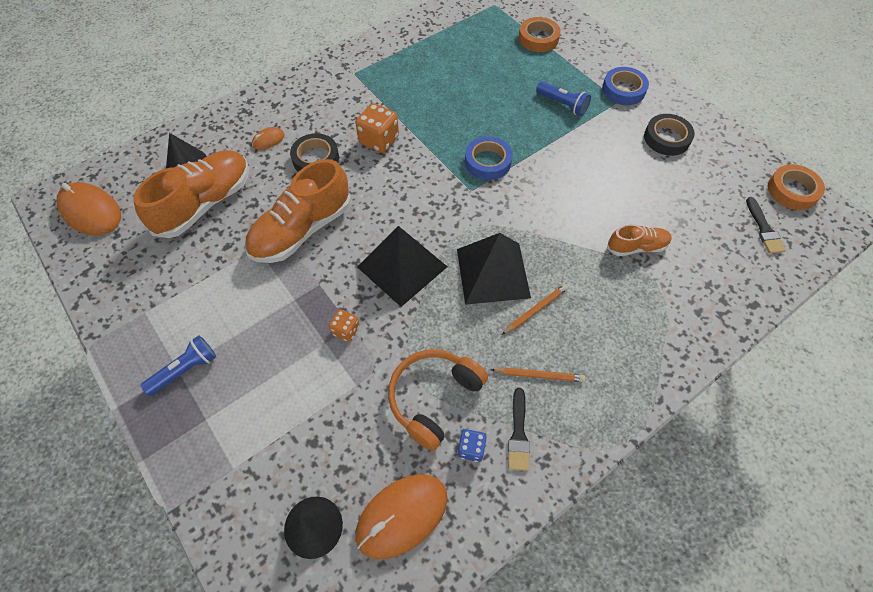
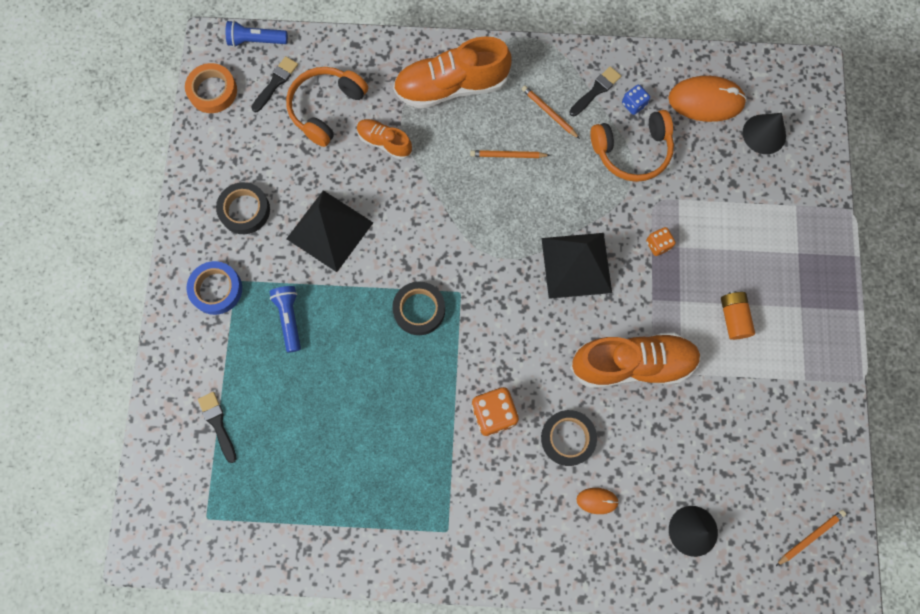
camera: 140 degrees left, 15 degrees up
orange mouse [56,182,121,235] -> orange pencil [776,510,846,566]
orange shoe [134,150,249,238] -> orange shoe moved to [393,36,511,109]
blue flashlight [141,335,216,396] -> blue flashlight moved to [225,20,288,47]
black pyramid [457,233,531,305] -> black pyramid moved to [286,190,373,272]
blue tape [465,136,513,180] -> black tape [392,281,445,335]
orange tape [519,17,561,52] -> black brush [198,392,237,463]
none -> orange headphones [286,67,368,147]
none -> orange battery [721,291,755,340]

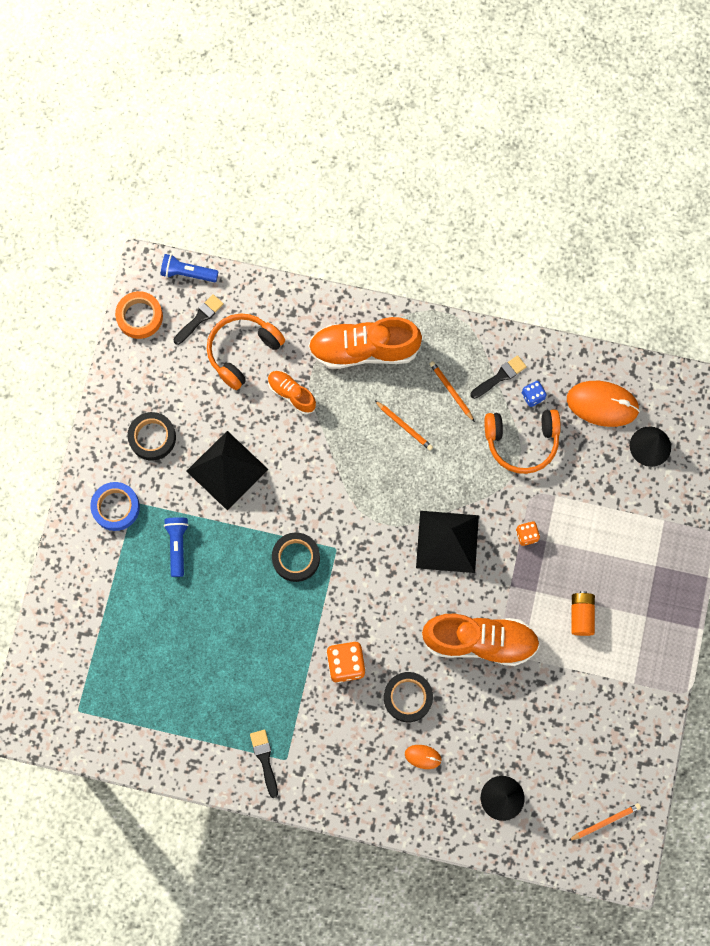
camera: 10 degrees right, 0 degrees up
black brush [198,392,237,463] -> black brush moved to [250,730,278,798]
orange pencil [470,150,551,158] -> orange pencil turned 150 degrees counterclockwise [374,400,433,450]

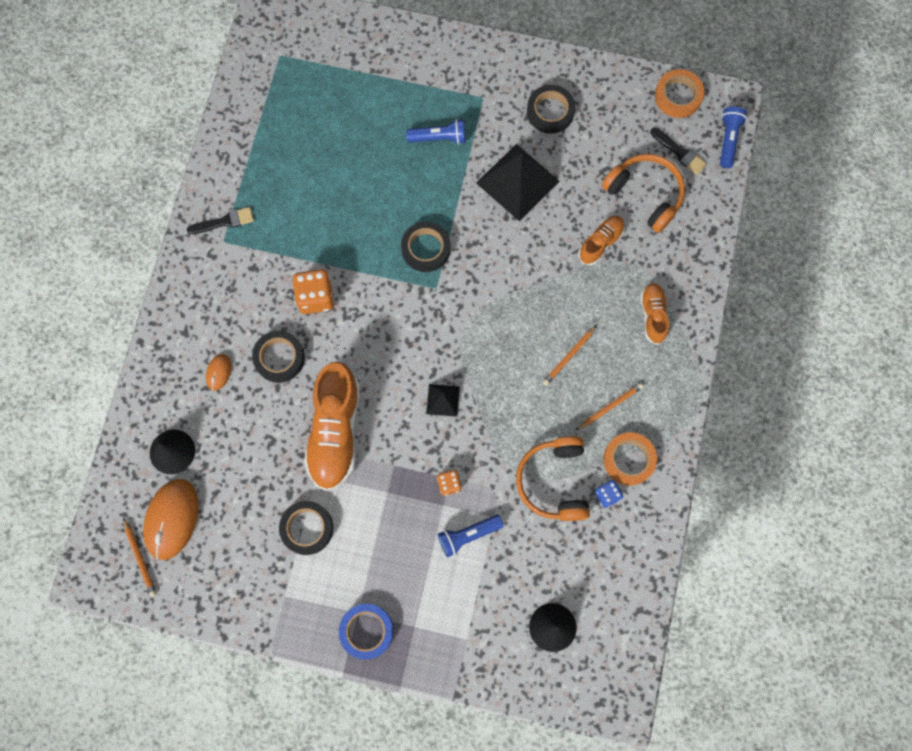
camera: 90 degrees right, 0 degrees up
blue tape [90,482,140,531] -> blue tape moved to [339,604,394,660]
orange shoe [308,317,422,369] -> orange shoe [640,283,669,345], size x0.53
black pyramid [416,511,479,573] -> black pyramid [426,384,460,417], size x0.49
black brush [470,355,527,399] -> orange tape [603,432,657,486]
orange mouse [567,381,640,427] -> orange mouse moved to [143,479,199,560]
orange battery [571,591,595,636] -> none
none -> black tape [279,501,333,555]
none -> blue flashlight [438,515,503,558]

